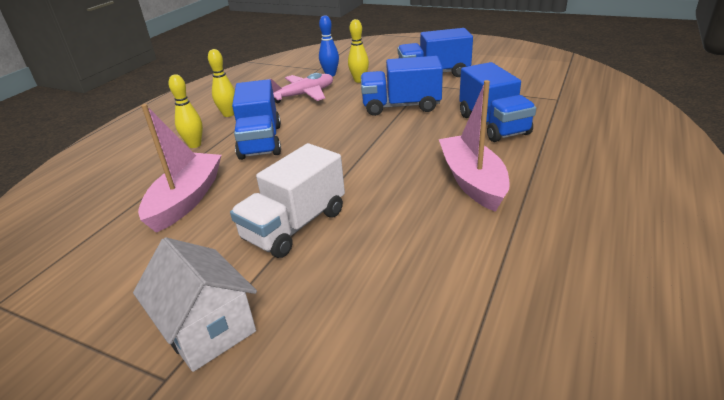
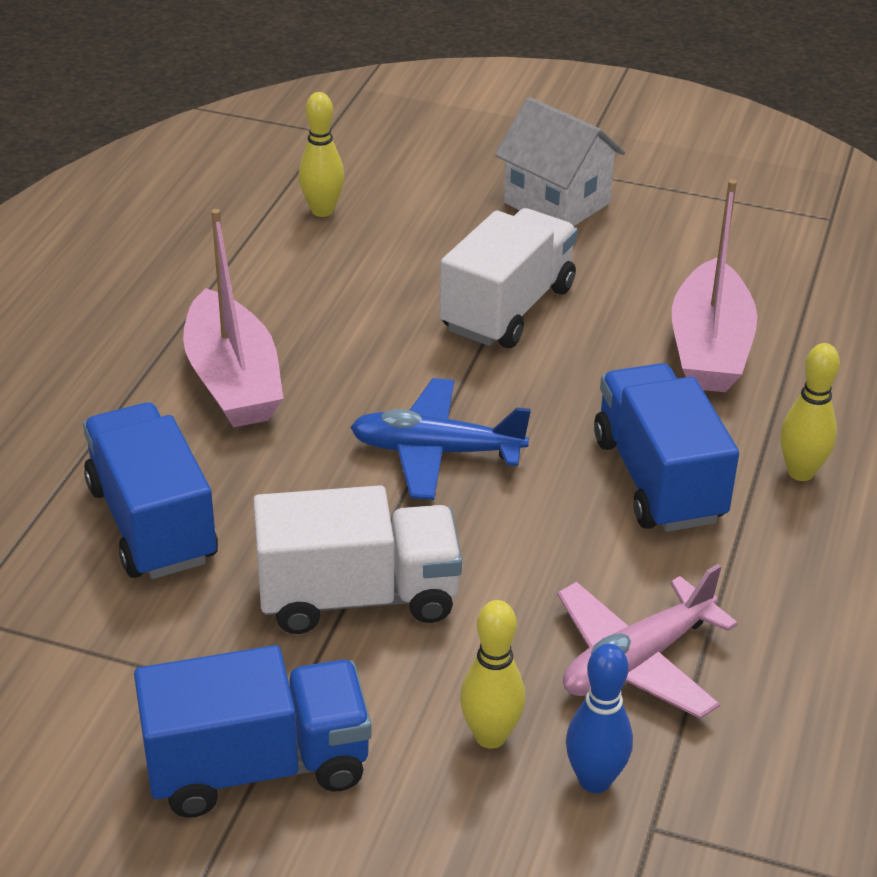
camera: 170 degrees right, 5 degrees up
yellow bowling pin [208,49,235,117] -> yellow bowling pin moved to [299,92,344,217]
blue truck [361,56,443,116] -> white truck [253,485,462,634]
none -> blue plane [350,378,531,500]

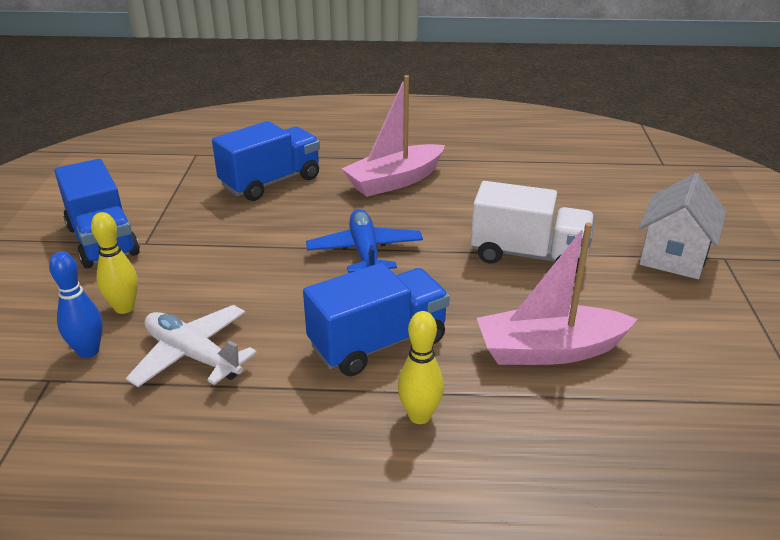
camera: 75 degrees right, 5 degrees down
white truck [253,485,462,634] -> none
yellow bowling pin [299,92,344,217] -> none
pink plane [557,564,738,719] -> white plane [126,305,257,387]

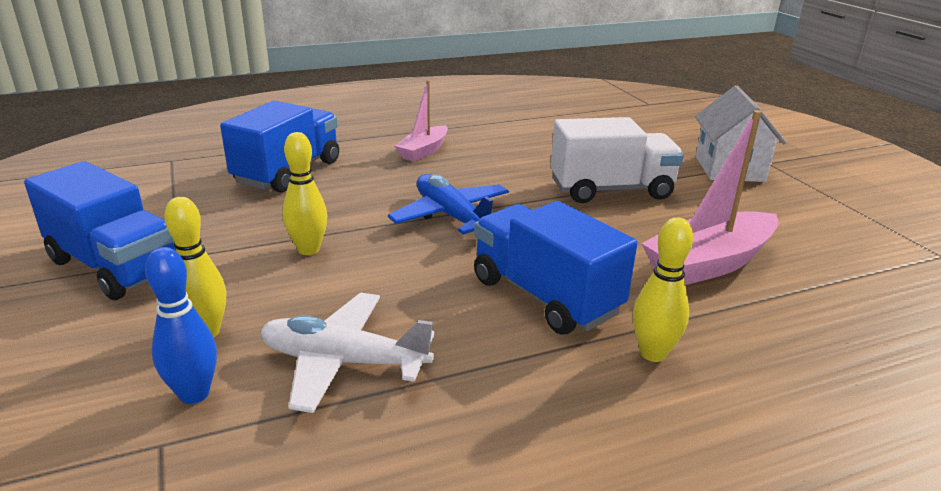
camera: 25 degrees left, 5 degrees down
blue truck [303,263,450,376] -> blue truck turned 75 degrees counterclockwise [474,201,638,335]
pink boat [341,75,445,197] -> pink boat [395,80,448,162], size x0.60
none -> yellow bowling pin [283,132,327,255]

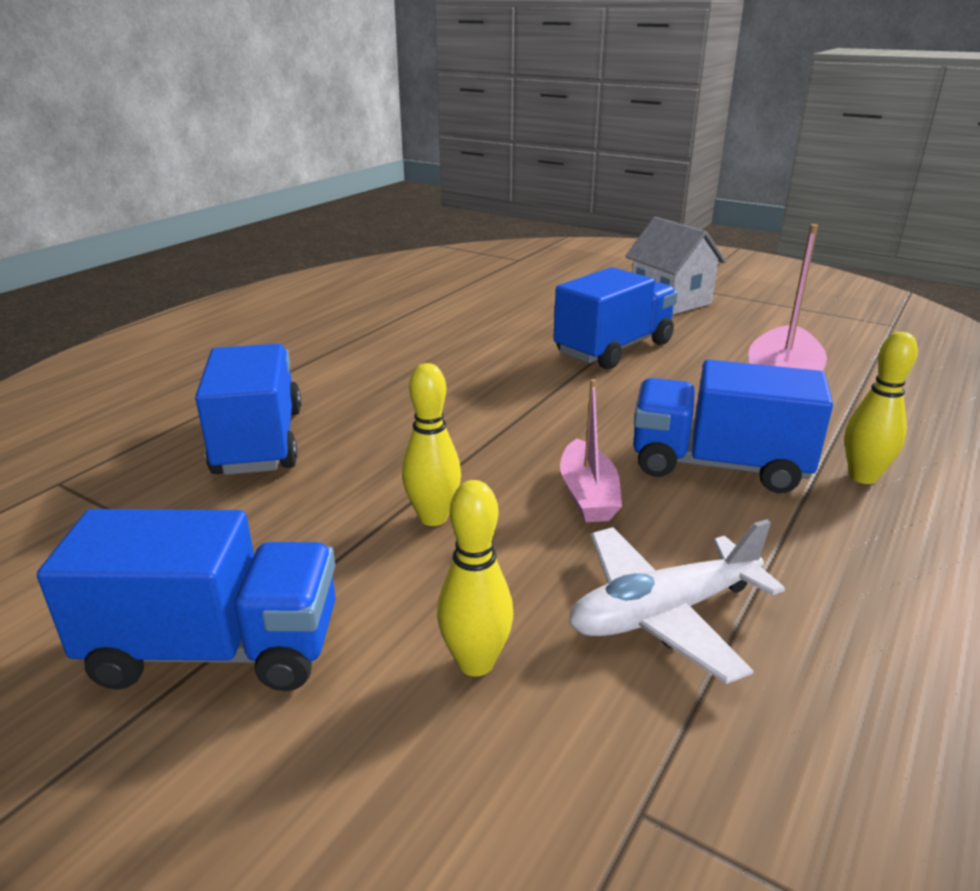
camera: 35 degrees left, 0 degrees up
blue bowling pin [145,247,217,404] -> none
blue plane [388,174,509,234] -> none
pink boat [395,80,448,162] -> pink boat moved to [560,379,622,522]
white truck [551,117,684,203] -> blue truck [553,267,678,369]

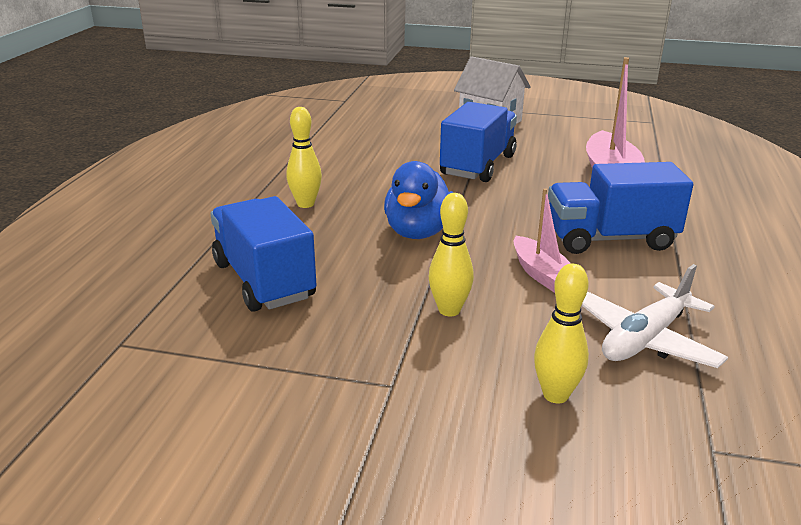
camera: 20 degrees left, 0 degrees up
blue truck [37,509,336,691] -> none
yellow bowling pin [845,332,918,484] -> yellow bowling pin moved to [286,107,322,208]
none -> blue duck [384,161,454,239]

